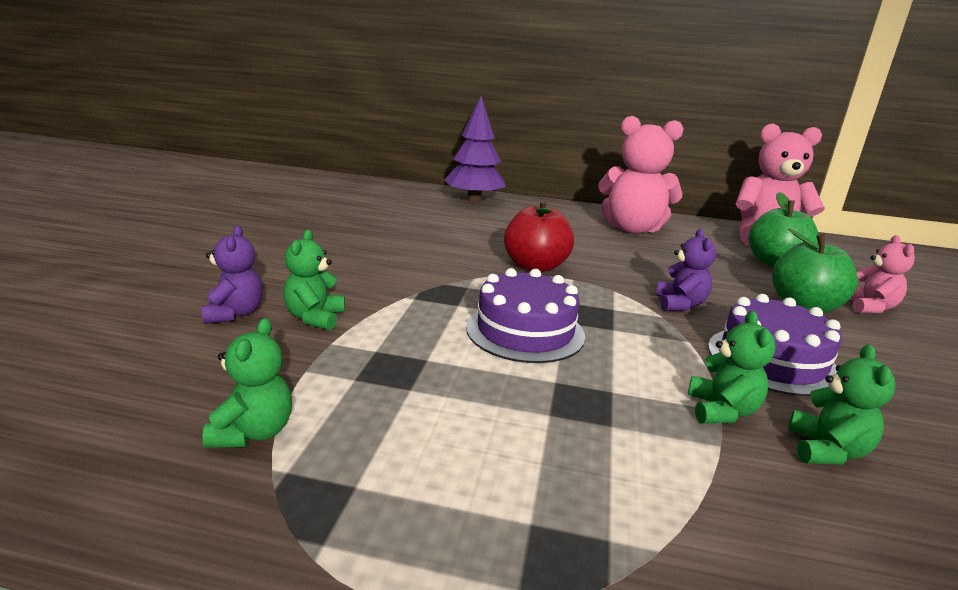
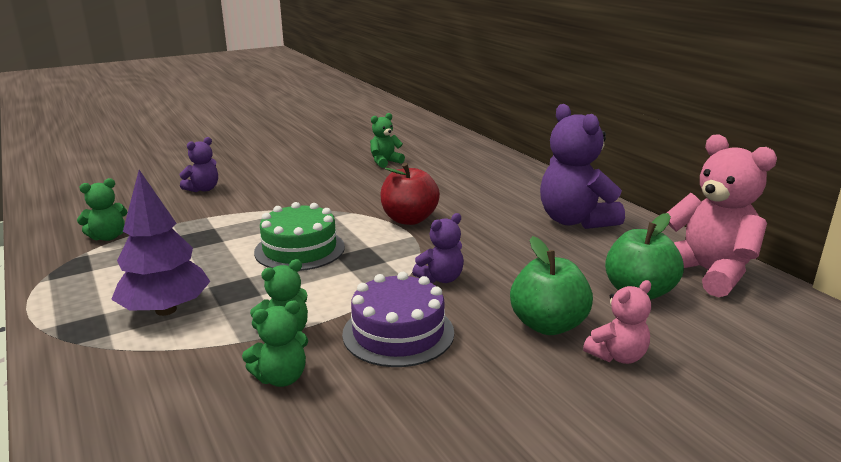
camera: 50 degrees right, 0 degrees up
green teddy bear [283,230,345,330] -> green teddy bear moved to [370,113,405,168]
purple tree [444,96,506,202] -> purple tree moved to [111,170,211,316]
purple cake [466,268,585,363] -> green cake [254,202,345,271]
pink teddy bear [598,116,683,234] -> purple teddy bear [540,104,625,229]

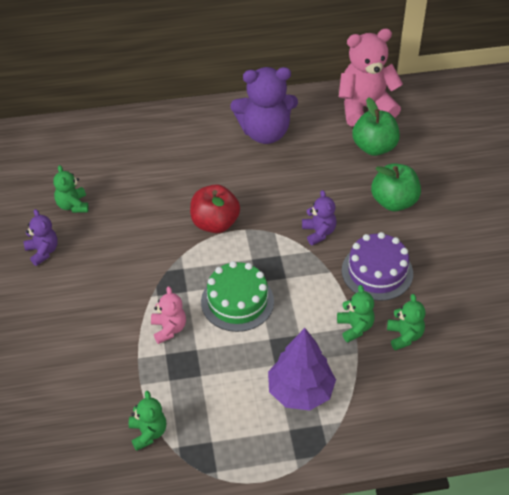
camera: 70 degrees left, 25 degrees up
purple teddy bear [180,137,218,192] -> purple teddy bear moved to [23,209,58,266]
pink teddy bear [583,280,651,364] -> pink teddy bear moved to [151,286,186,344]

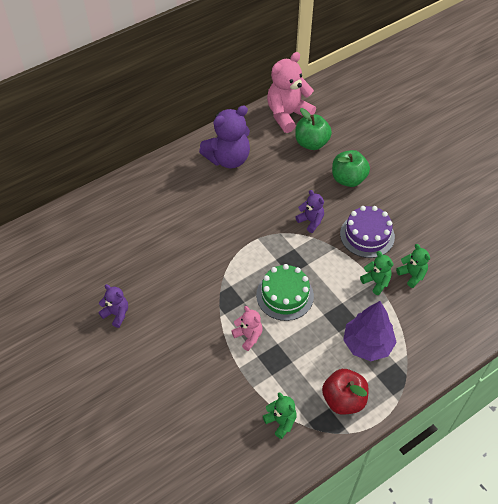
camera: 25 degrees left, 5 degrees up
green teddy bear [53,165,89,213] -> none
red apple [190,184,240,233] -> red apple moved to [322,369,369,415]

